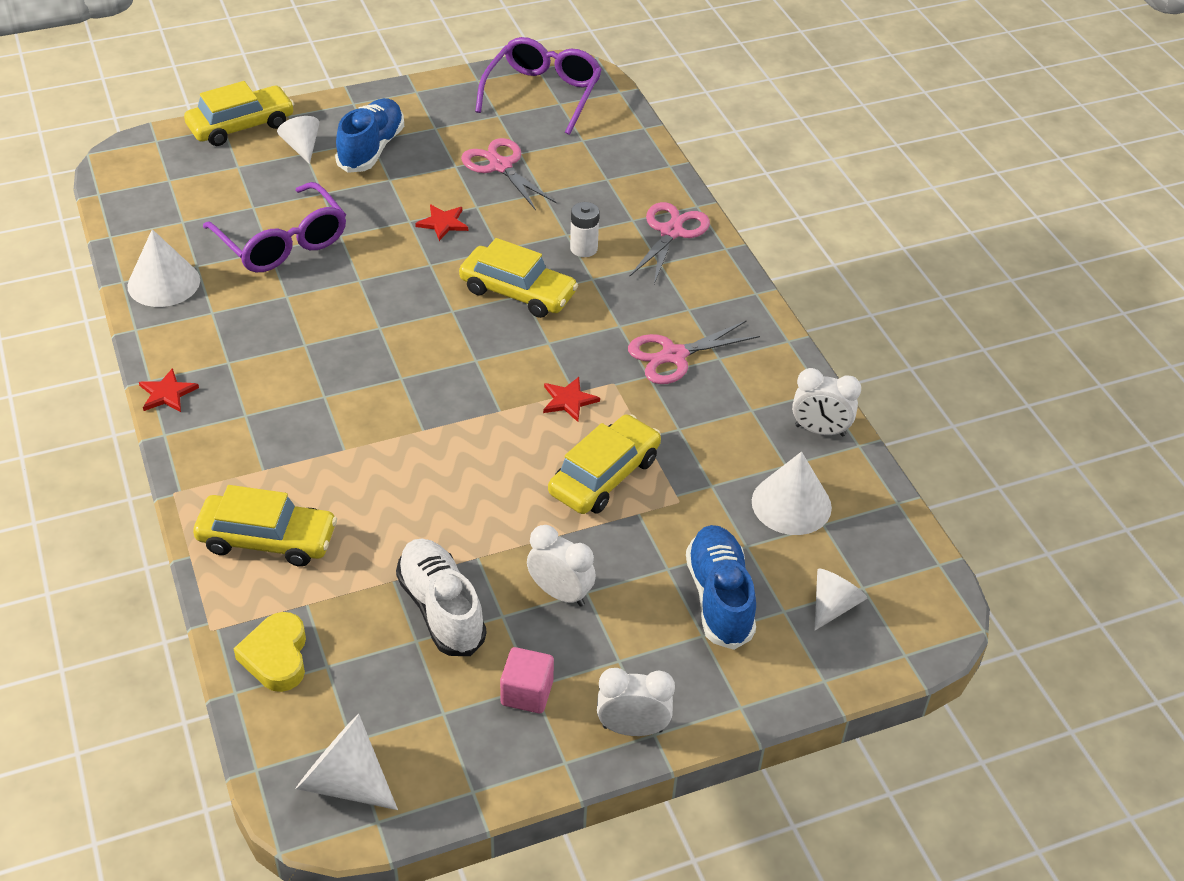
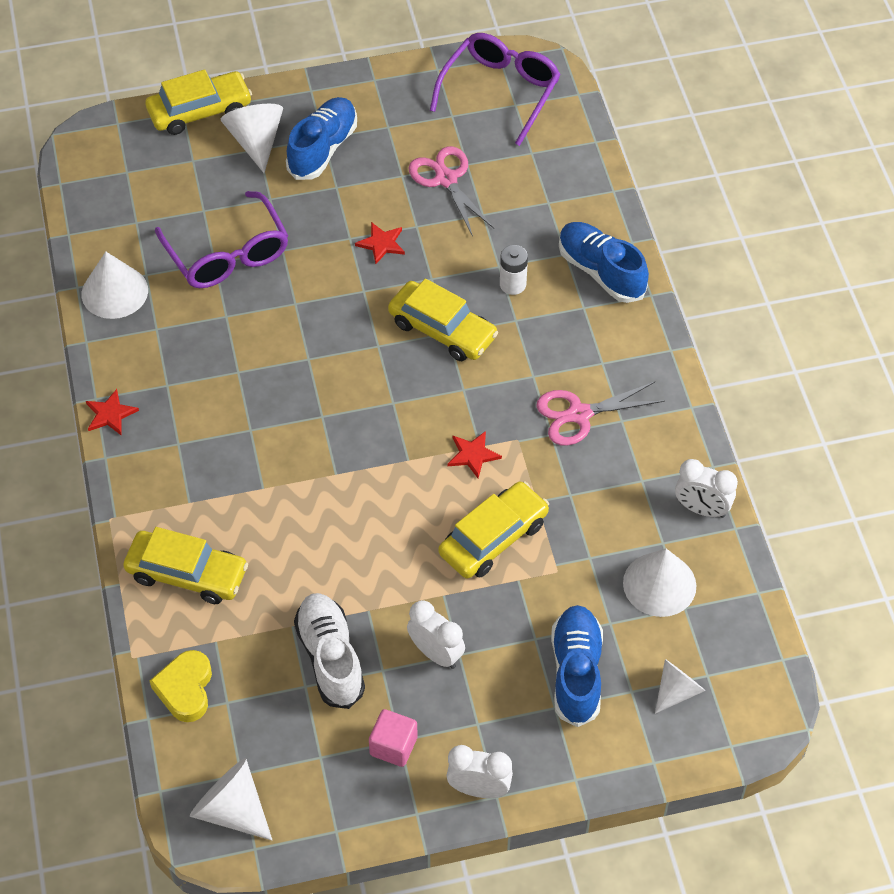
camera: 10 degrees right, 10 degrees up
white cone [277,116,319,164] -> white cone [221,104,283,173], size x1.50
pink scissors [630,202,710,284] -> blue shoe [559,222,649,303]

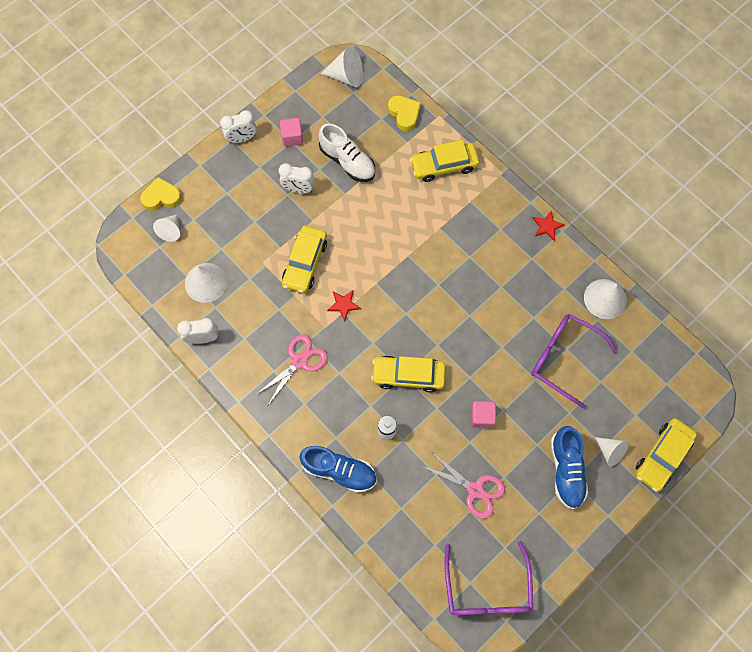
camera: 150 degrees right, 15 degrees up
white cone [221,104,283,173] -> white cone [595,437,629,467], size x0.67
red star [355,222,405,264] -> pink cube [471,401,496,428]
blue shoe [551,605,603,727] -> none
none -> yellow heart [140,177,182,211]

